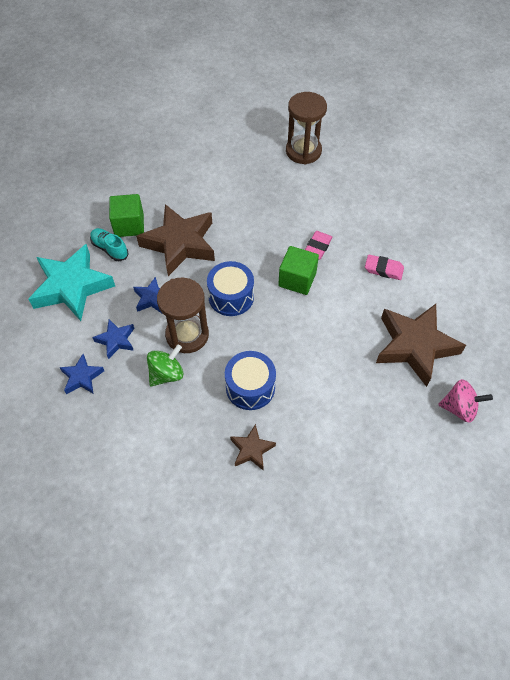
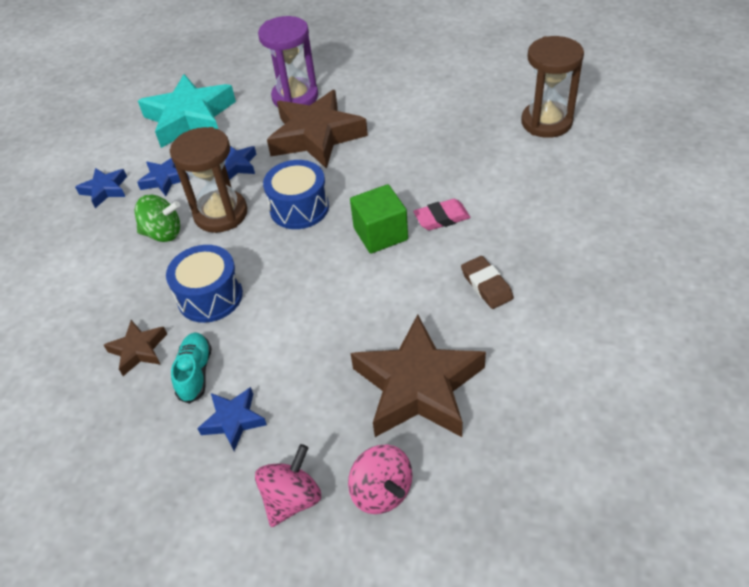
camera: 50 degrees right, 10 degrees down
turquoise shoe [90,228,129,261] -> turquoise shoe moved to [171,333,212,404]
green cube [109,194,144,237] -> purple hourglass [258,16,318,107]
pink eraser [365,254,404,280] -> brown eraser [461,256,514,309]
none -> blue star [197,387,267,451]
none -> pink spinning top [255,444,321,527]

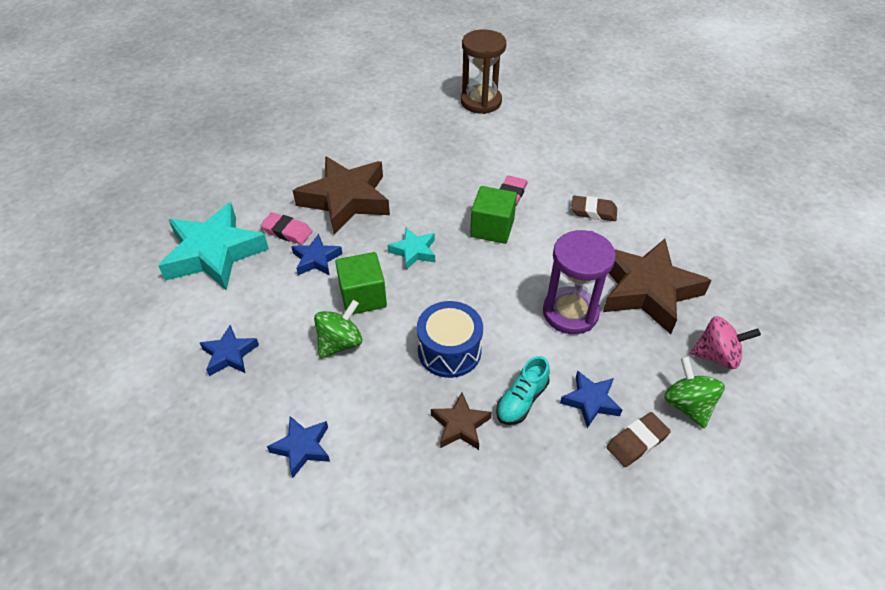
camera: 55 degrees left, 0 degrees up
blue star [137,158,190,196] -> blue star moved to [267,416,330,478]
brown hourglass [170,127,247,233] -> green cube [335,252,387,314]
turquoise shoe [171,333,212,404] -> turquoise shoe turned 90 degrees counterclockwise [496,356,550,425]
pink spinning top [255,444,321,527] -> green spinning top [664,356,725,429]
purple hourglass [258,16,318,107] -> purple hourglass moved to [543,230,616,334]
blue drum [263,160,329,229] -> turquoise star [387,228,435,270]
none -> pink eraser [260,212,312,245]
none -> brown eraser [607,412,671,467]

